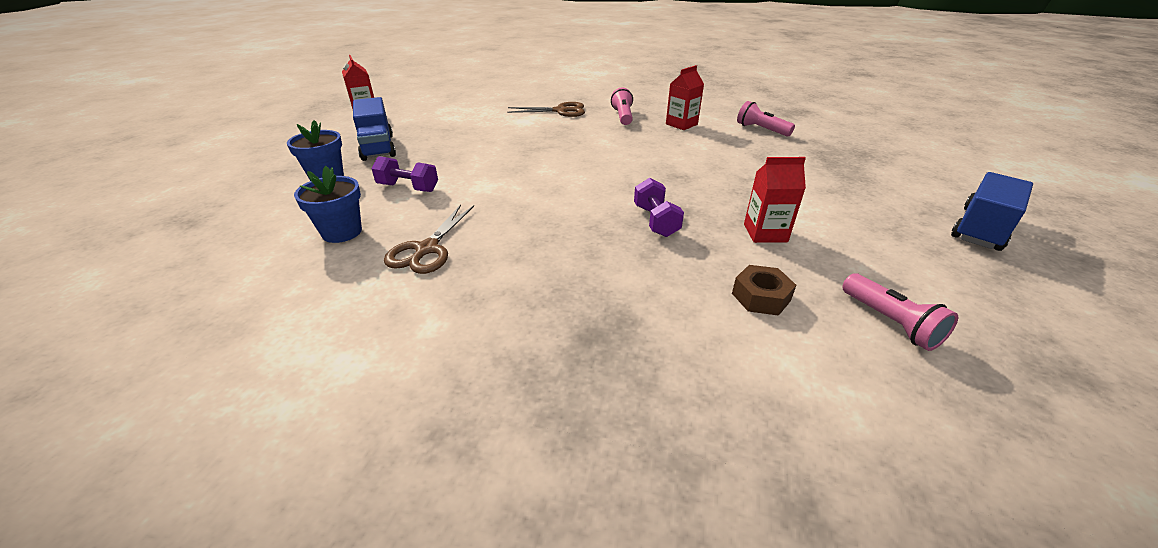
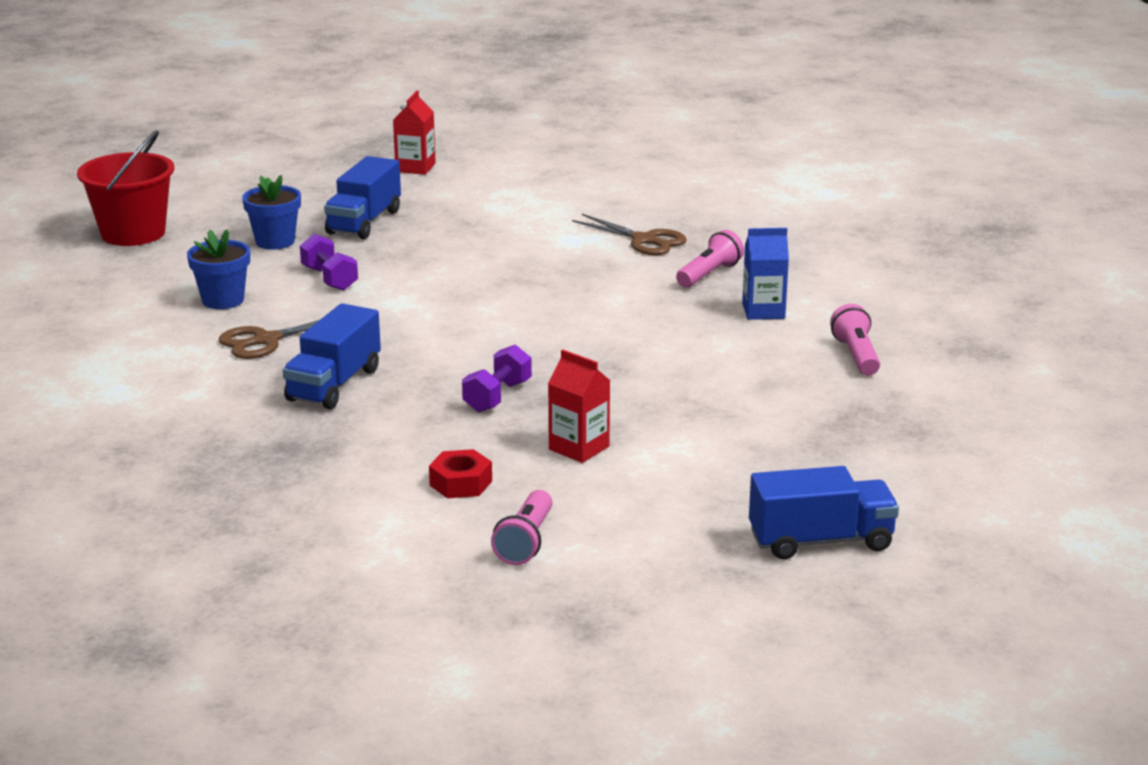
camera: 40 degrees right, 10 degrees down
red carton [666,65,704,130] -> blue carton [742,228,789,320]
brown nut [732,265,796,316] -> red nut [429,449,492,498]
none -> red bucket [77,130,175,246]
none -> blue truck [283,303,381,409]

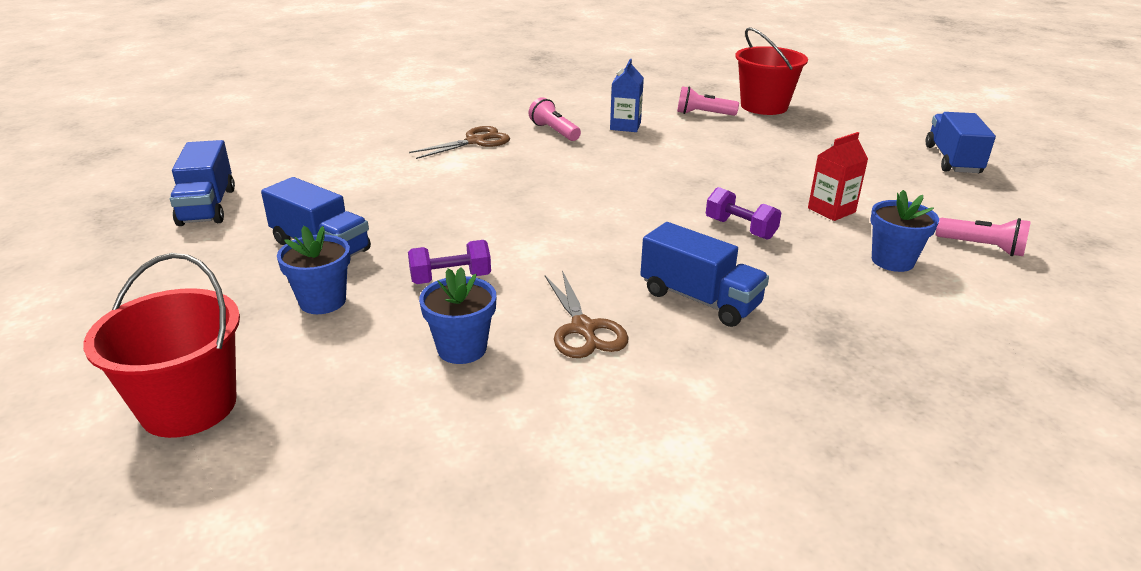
camera: 75 degrees left, 5 degrees up
red carton [393,91,436,175] -> blue truck [170,140,235,226]
red nut [429,449,492,498] -> blue flower pot [870,190,939,272]
none -> red bucket [735,27,808,115]

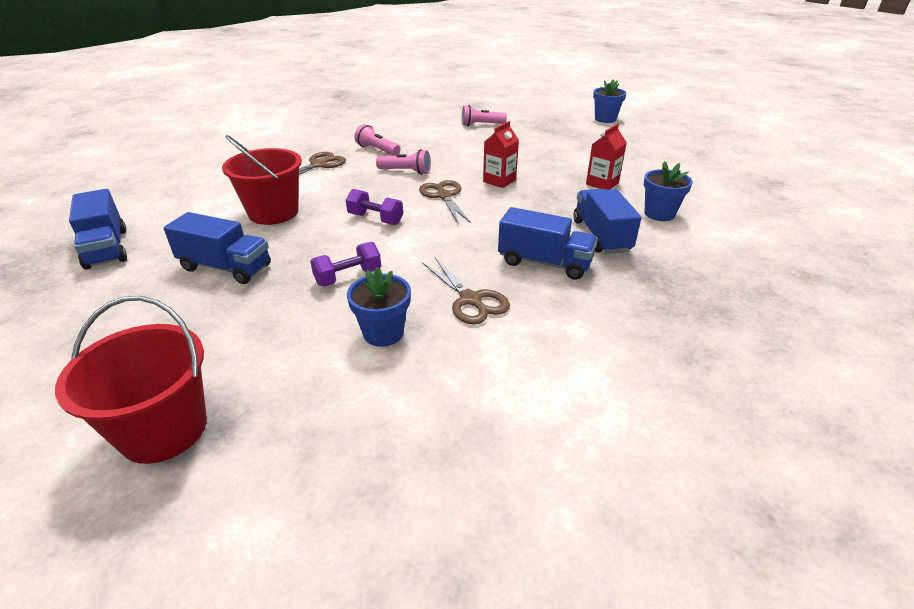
camera: 15 degrees left, 5 degrees up
blue flower pot [277,226,351,314] -> blue flower pot moved to [593,79,627,123]
blue carton [610,59,644,132] -> none
purple dumbbell [706,187,781,240] -> purple dumbbell moved to [346,189,403,225]
red bucket [735,27,808,115] -> red bucket moved to [222,135,302,225]
blue truck [926,112,996,173] -> blue truck moved to [573,189,641,254]
pink flashlight [936,218,1031,256] -> pink flashlight moved to [376,149,431,175]
none -> brown scissors [419,180,471,223]
none -> red carton [483,121,519,188]

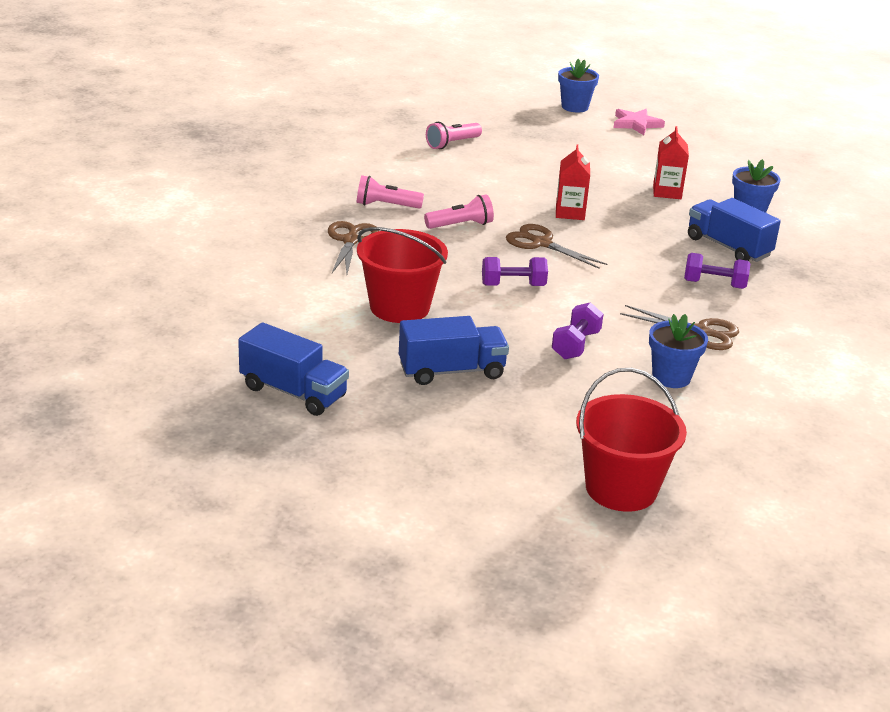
camera: 35 degrees left, 5 degrees down
blue truck [498,207,598,280] -> purple dumbbell [684,253,751,289]
none -> pink star [613,109,665,135]

